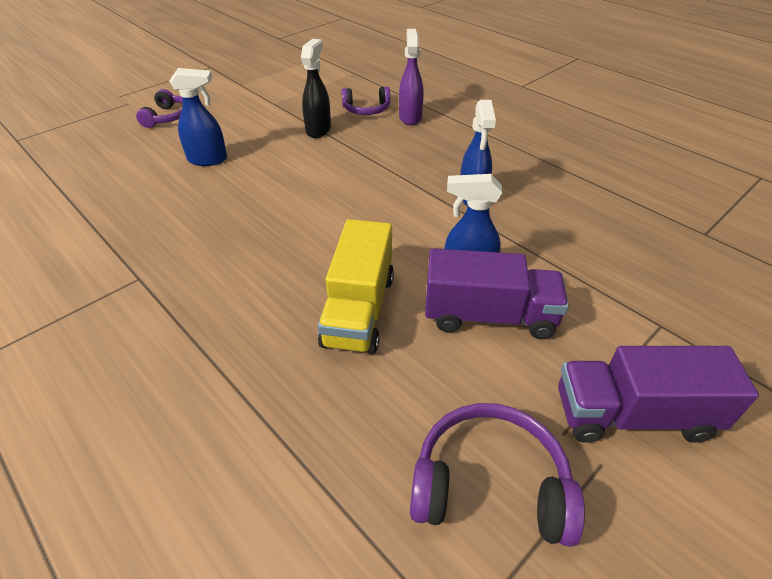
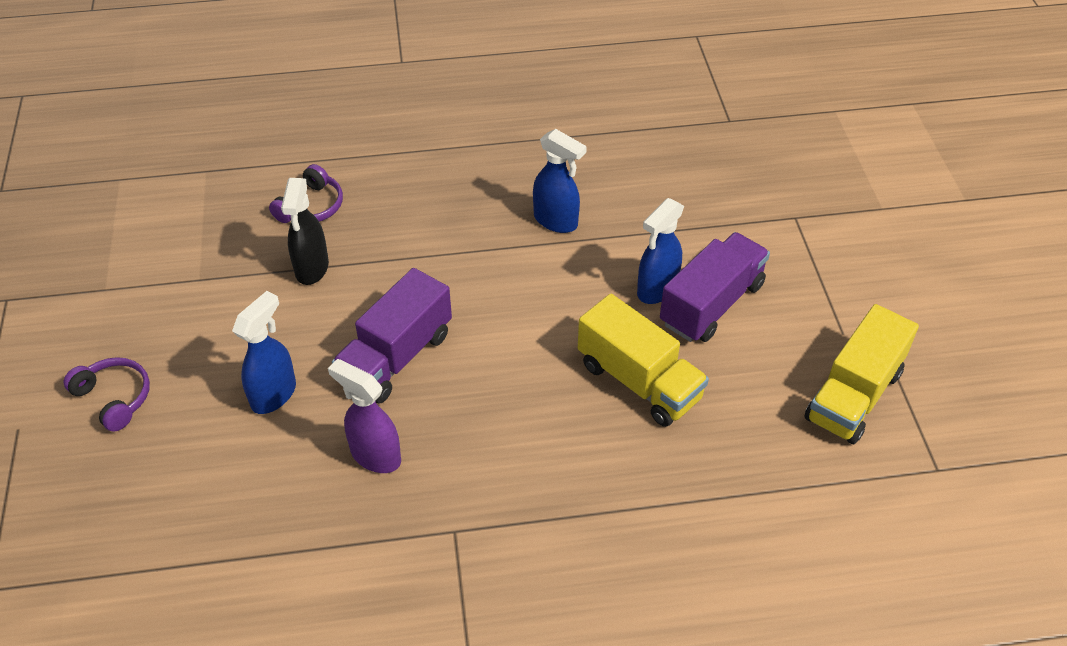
camera: 55 degrees left, 5 degrees up
black spray bottle [301,39,331,138] -> black spray bottle turned 135 degrees counterclockwise [281,178,329,285]
purple spray bottle [399,29,424,125] -> purple spray bottle moved to [328,359,401,473]
purple headphones [410,403,585,547] -> yellow truck [804,304,919,444]
purple truck [558,346,759,443] -> purple truck moved to [332,268,452,403]

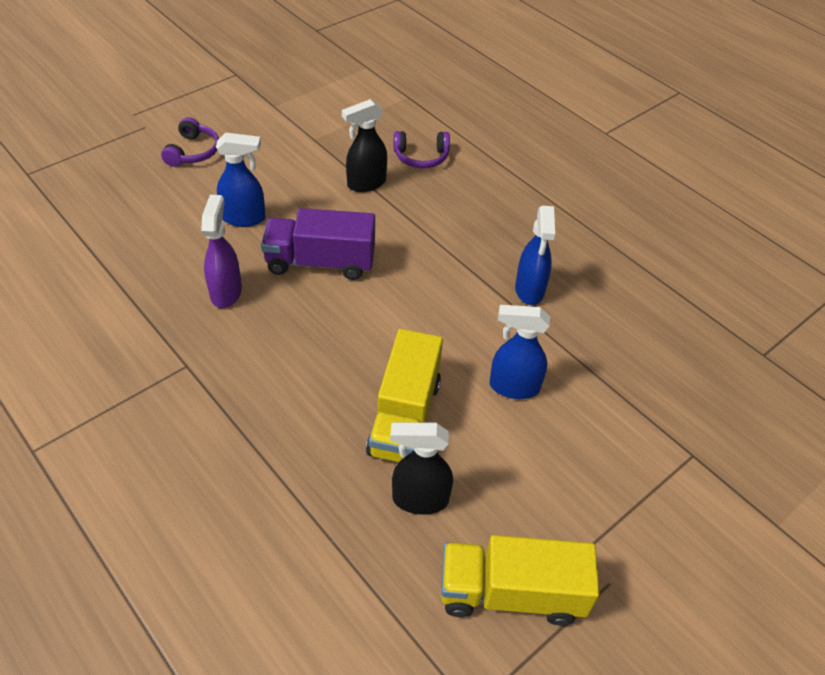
camera: 55 degrees right, 0 degrees up
purple truck [660,232,770,342] -> none
none -> black spray bottle [390,422,453,515]

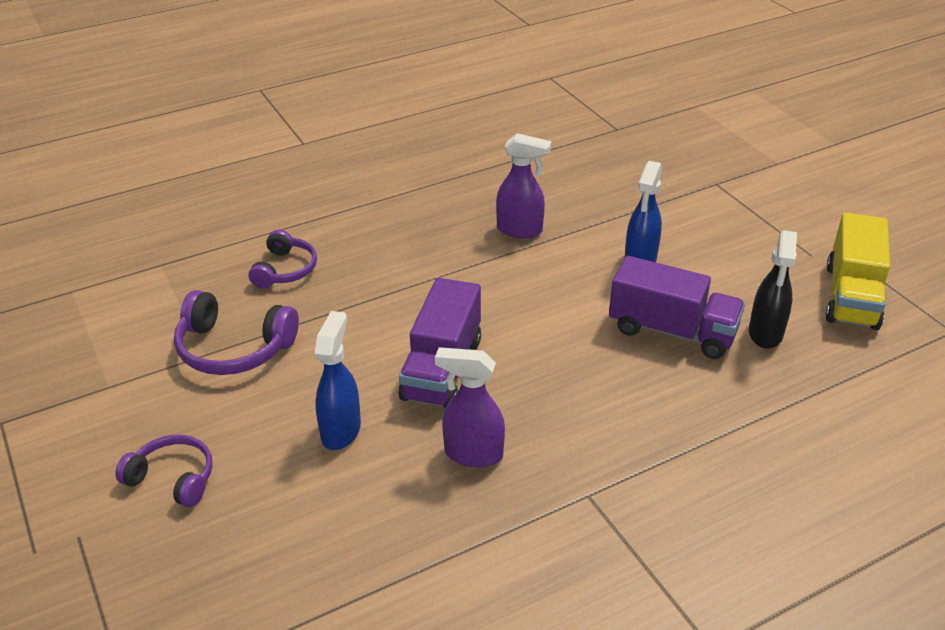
camera: 75 degrees left, 10 degrees down
black spray bottle [342,99,387,192] -> none
yellow truck [366,329,443,462] -> purple truck [609,256,745,359]
blue spray bottle [515,206,555,305] -> purple spray bottle [496,133,551,238]
none -> purple headphones [174,290,299,375]

